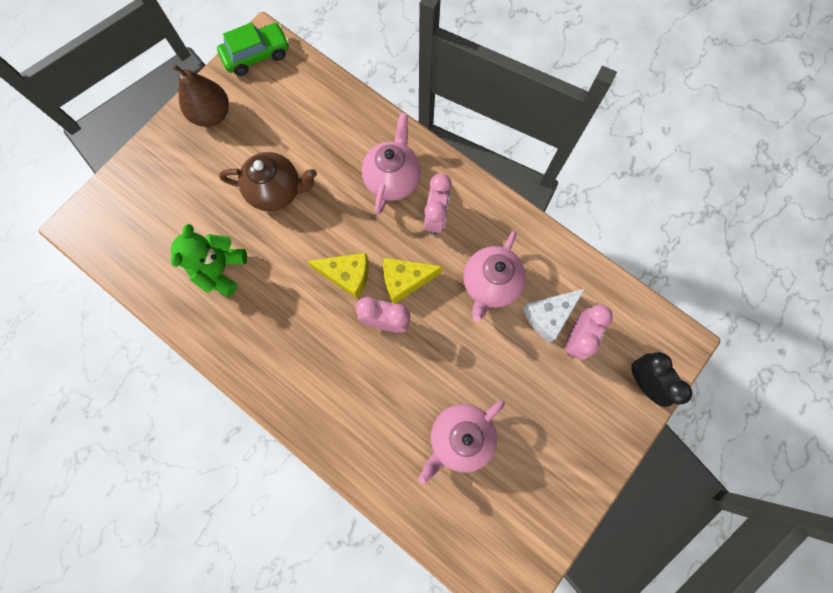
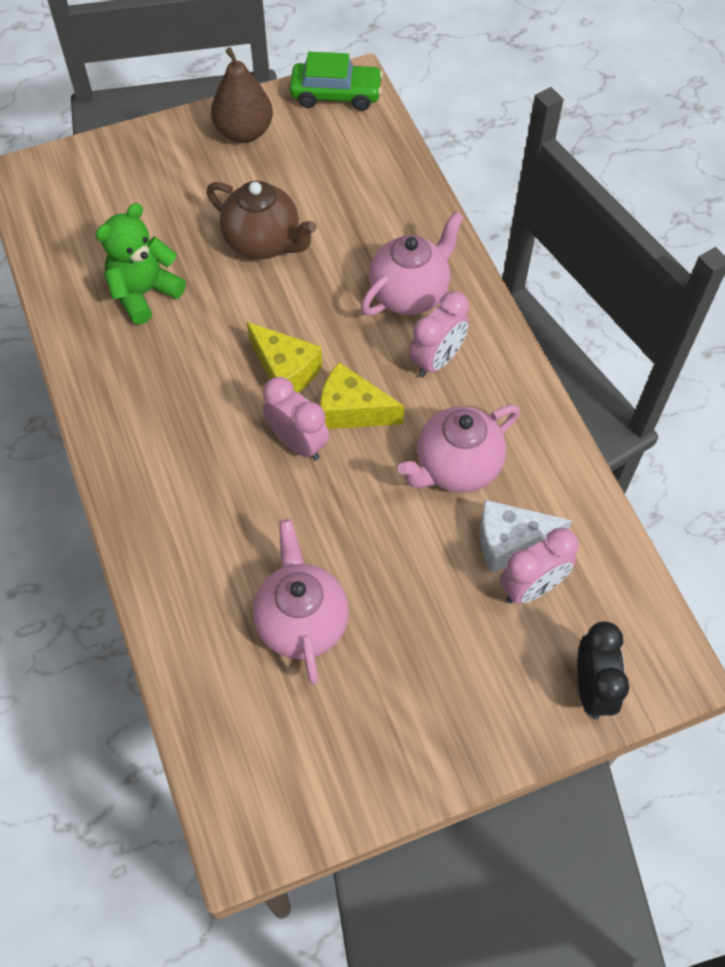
camera: 30 degrees right, 15 degrees down
pink teapot [418,400,505,484] -> pink teapot turned 90 degrees clockwise [253,519,349,684]

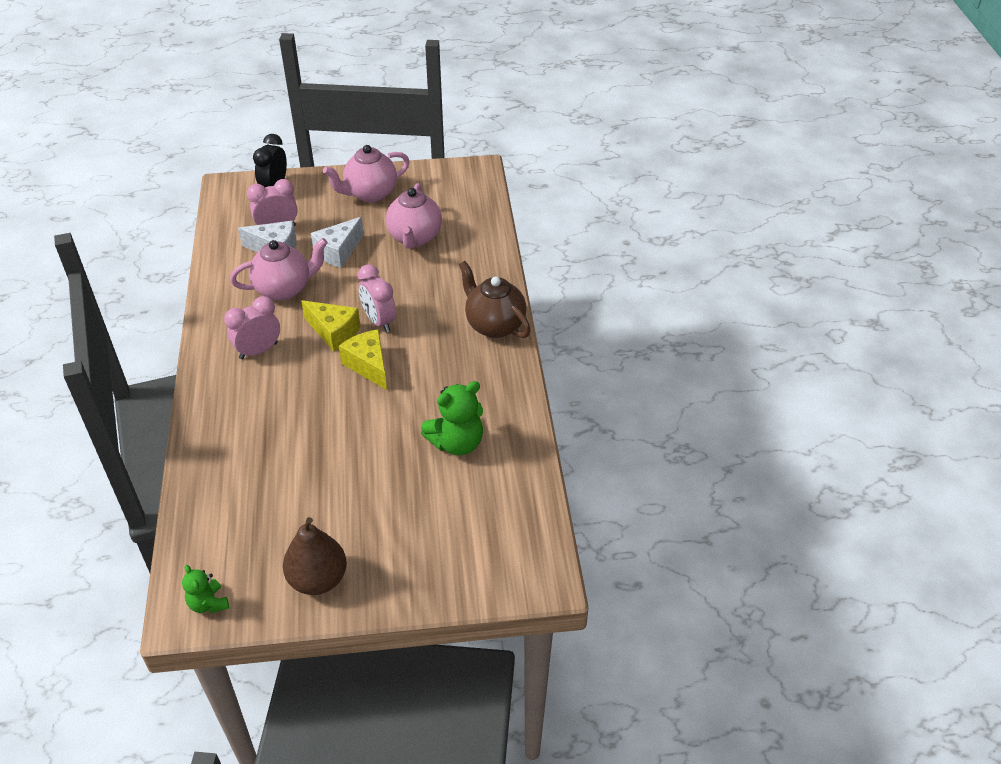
camera: 165 degrees left, 15 degrees down
brown teapot [207,181,317,259] -> brown teapot moved to [459,261,531,338]
green car [290,52,383,111] -> green teddy bear [182,565,229,613]
pink teapot [361,211,464,316] -> pink teapot moved to [323,145,410,202]
none -> white cheese [311,217,364,268]

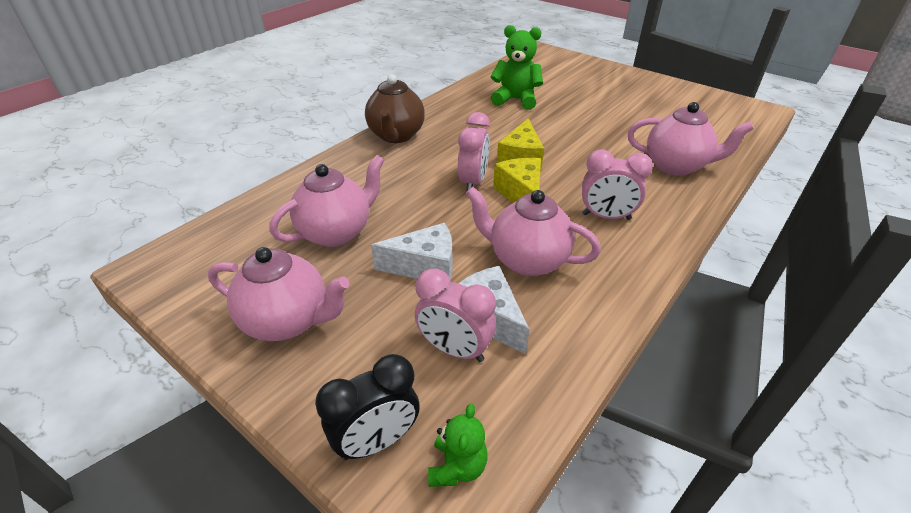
camera: 135 degrees left, 5 degrees down
green teddy bear [182,565,229,613] -> green teddy bear moved to [428,404,488,487]
brown pear [283,517,347,595] -> none
none -> pink teapot [628,102,754,176]

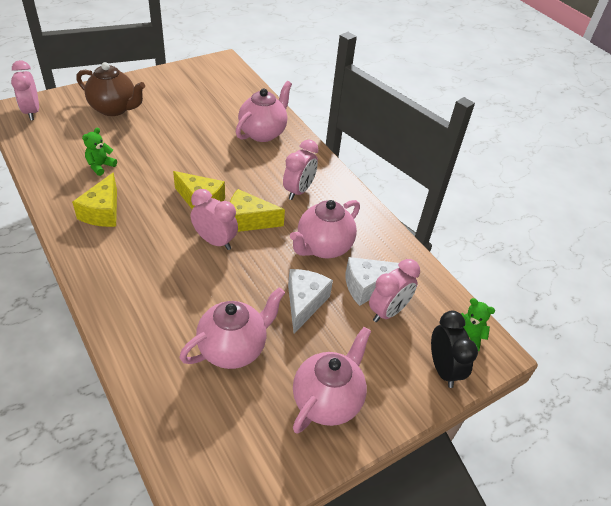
camera: 75 degrees left, 5 degrees up
pink teapot [269,155,384,247] -> pink teapot turned 75 degrees clockwise [179,287,285,369]
brown teapot [365,74,425,143] -> brown teapot moved to [76,62,145,116]
green teddy bear [490,25,543,110] -> green teddy bear [82,127,117,176], size x0.58
none -> pink clock [11,60,39,120]
none -> yellow cheese [72,172,117,227]

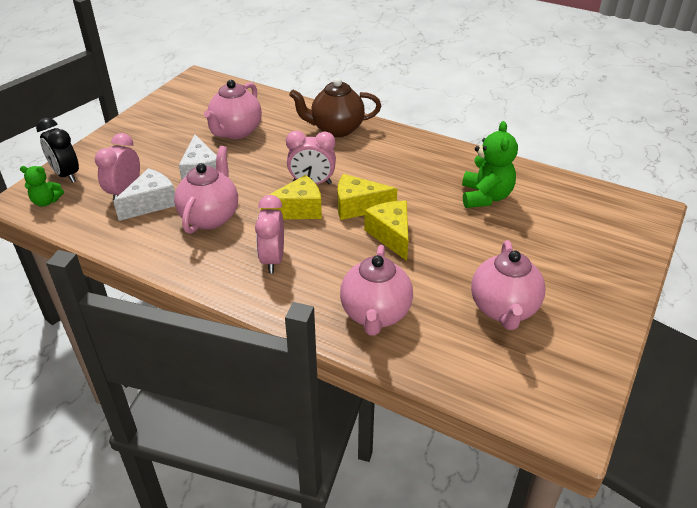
camera: 155 degrees right, 5 degrees down
pink clock [11,60,39,120] -> none
yellow cheese [72,172,117,227] -> yellow cheese moved to [364,201,408,261]
brown teapot [76,62,145,116] -> brown teapot moved to [289,78,381,137]
green teddy bear [82,127,117,176] -> green teddy bear [462,121,518,208], size x1.71
pink teapot [293,327,371,433] -> pink teapot moved to [471,240,545,330]

